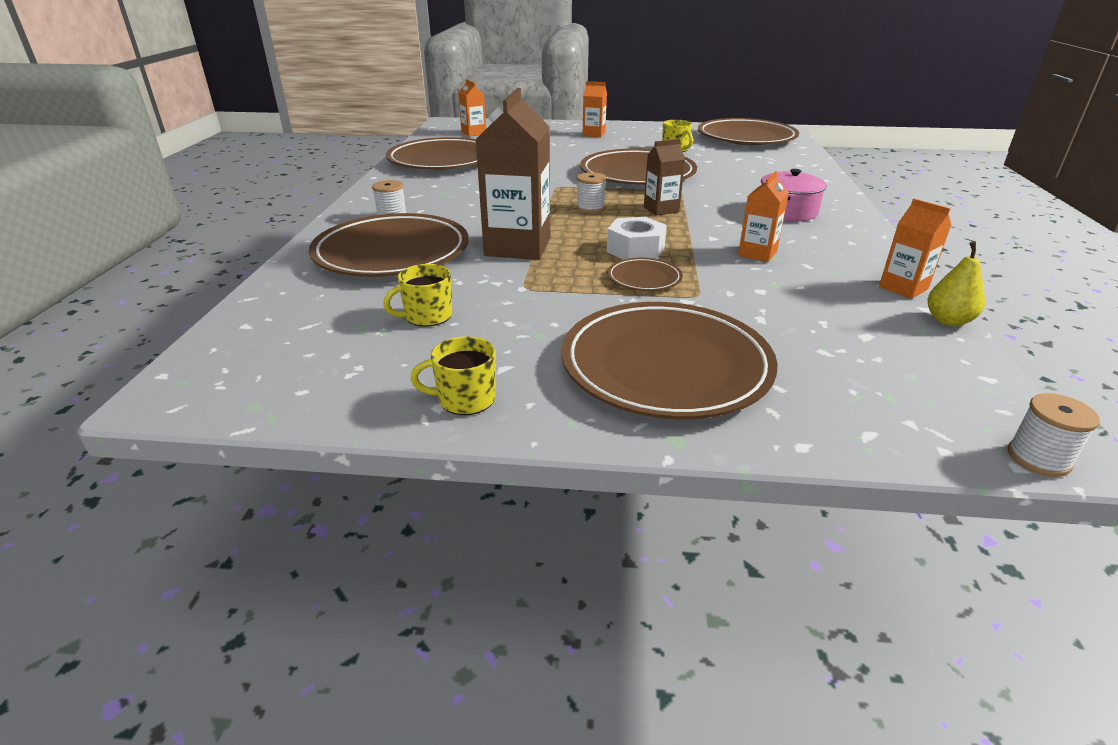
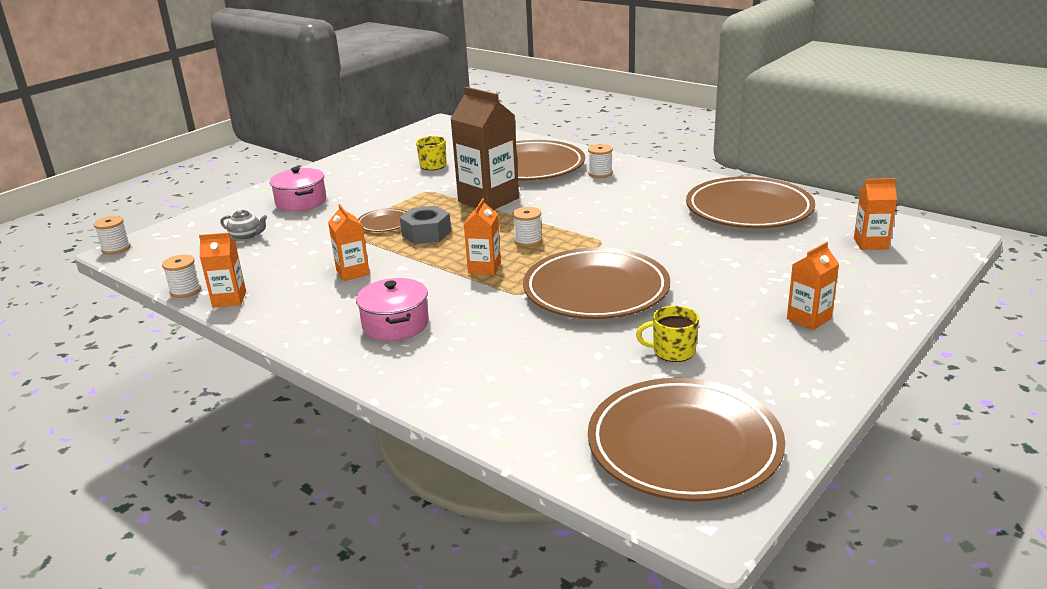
camera: 125 degrees right, 5 degrees down
yellow mug [411,336,496,415] -> none
brown plate [562,302,778,419] -> pink pot [270,167,326,212]
white nut [607,217,667,260] -> grey nut [400,206,451,244]
brown carton [644,139,685,216] -> orange carton [464,198,501,275]
yellow pear [928,241,985,326] -> white spool [162,255,201,298]
none -> grey teapot [220,208,267,240]

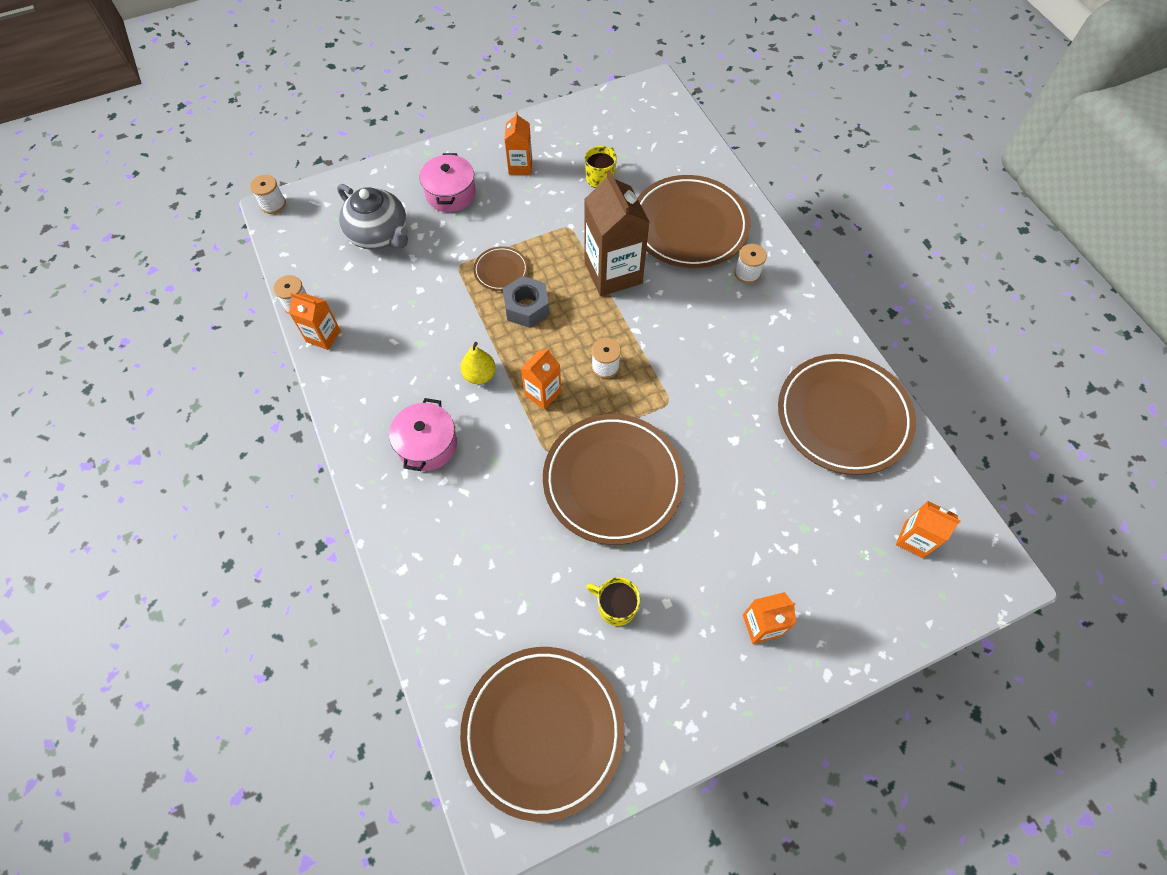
camera: 25 degrees right, 35 degrees up
grey teapot [220,208,267,240] -> grey teapot [337,184,408,250], size x2.06
orange carton [328,204,370,281] -> orange carton moved to [505,112,532,175]
none -> yellow pear [461,342,496,384]

